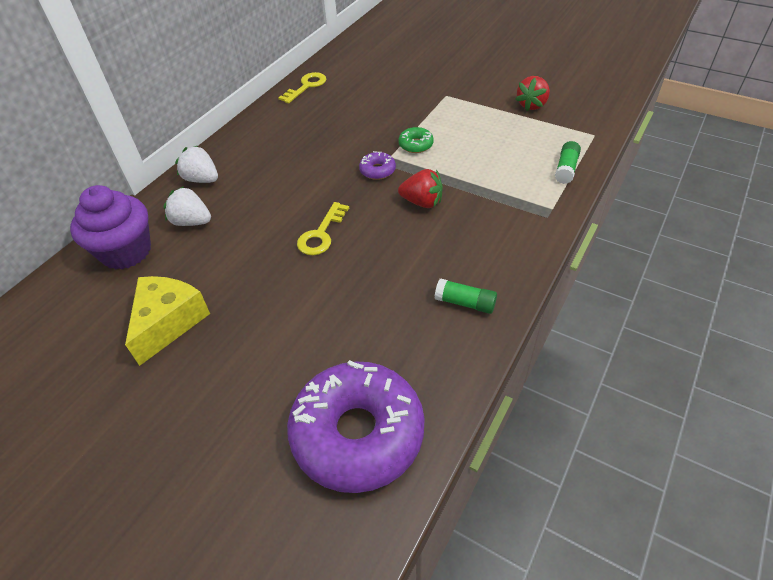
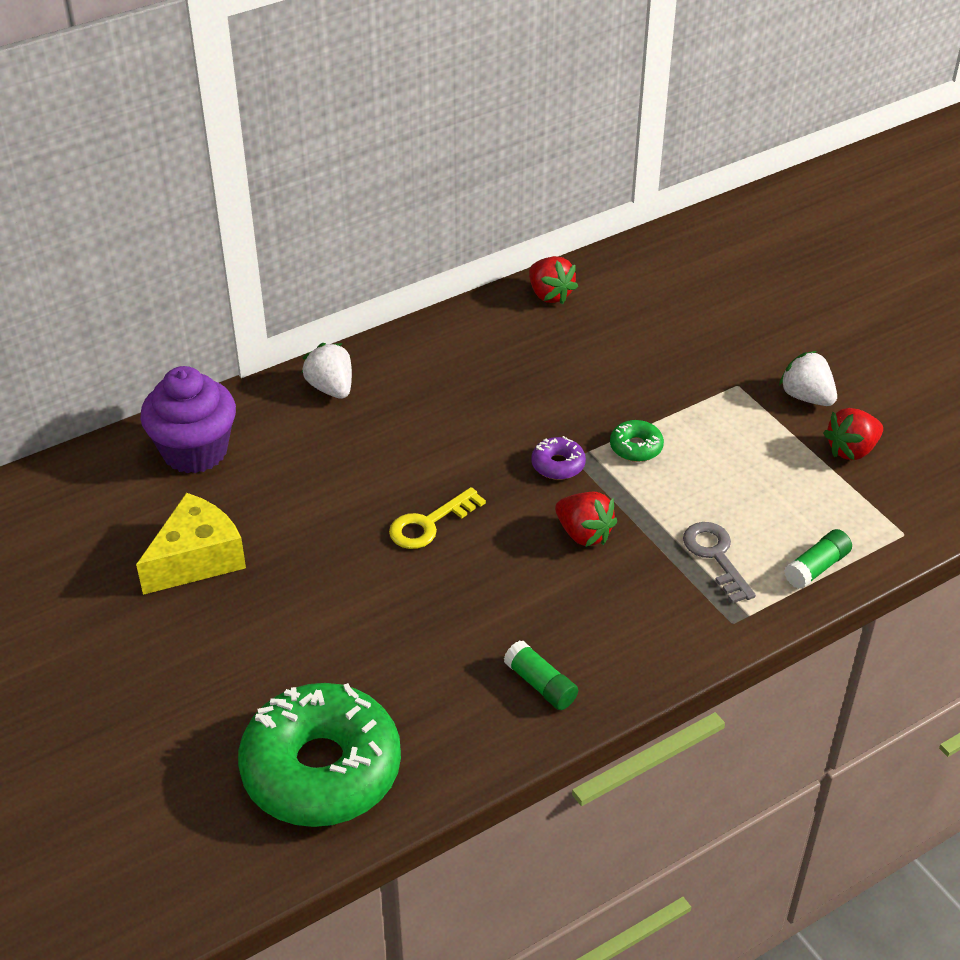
camera: 25 degrees right, 5 degrees down
white strawberry [163,186,211,226] -> white strawberry moved to [779,351,837,406]
yellow key [278,72,326,103] -> red strawberry [529,256,578,305]
purple donut [287,360,425,493] -> green donut [238,683,401,827]
none -> grey key [683,522,756,604]

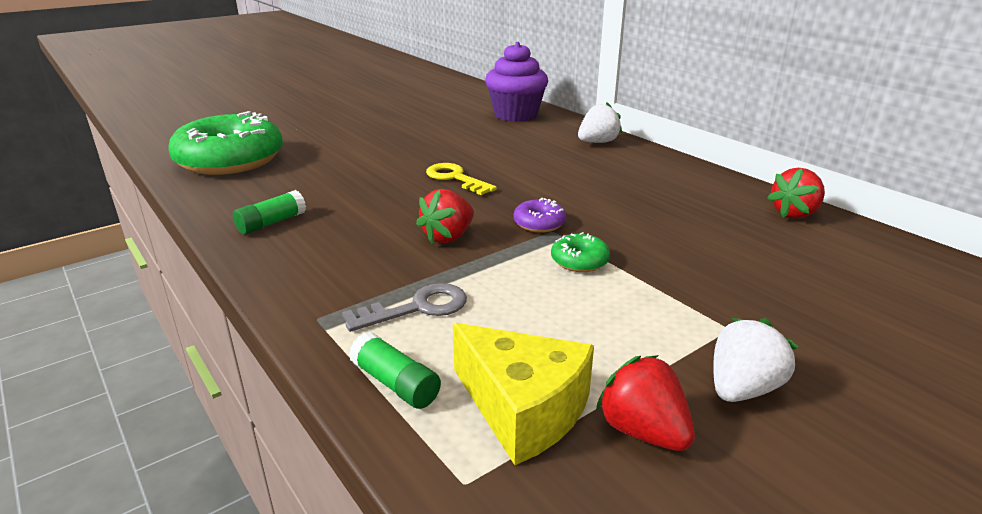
camera: 85 degrees right, 15 degrees down
yellow cheese [136,493,246,595] -> yellow cheese moved to [453,323,594,465]

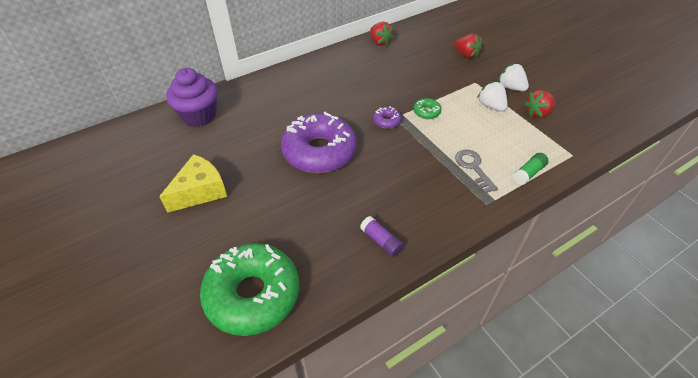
camera: 85 degrees left, 20 degrees up
green glue stick [233,190,306,235] -> purple glue stick [360,216,403,257]
red strawberry [416,189,474,244] -> red strawberry moved to [454,34,482,59]
yellow key [426,163,497,195] -> purple donut [281,111,357,173]
yellow cheese [453,323,594,465] -> yellow cheese moved to [159,154,227,213]
white strawberry [578,102,622,143] -> white strawberry moved to [477,81,507,111]

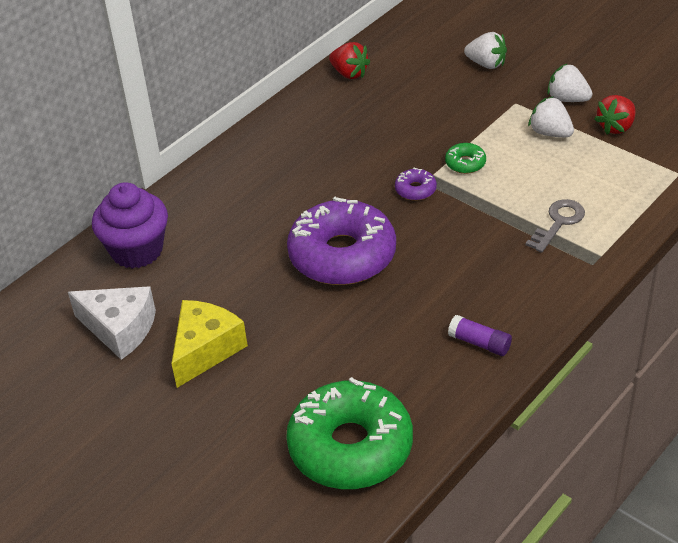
camera: 15 degrees left, 5 degrees down
red strawberry [454,34,482,59] -> white strawberry [464,32,507,69]
grey key [455,150,498,194] -> grey key turned 75 degrees clockwise [526,199,585,253]
green glue stick [513,153,549,185] -> none
none -> white cheese [68,286,156,360]

